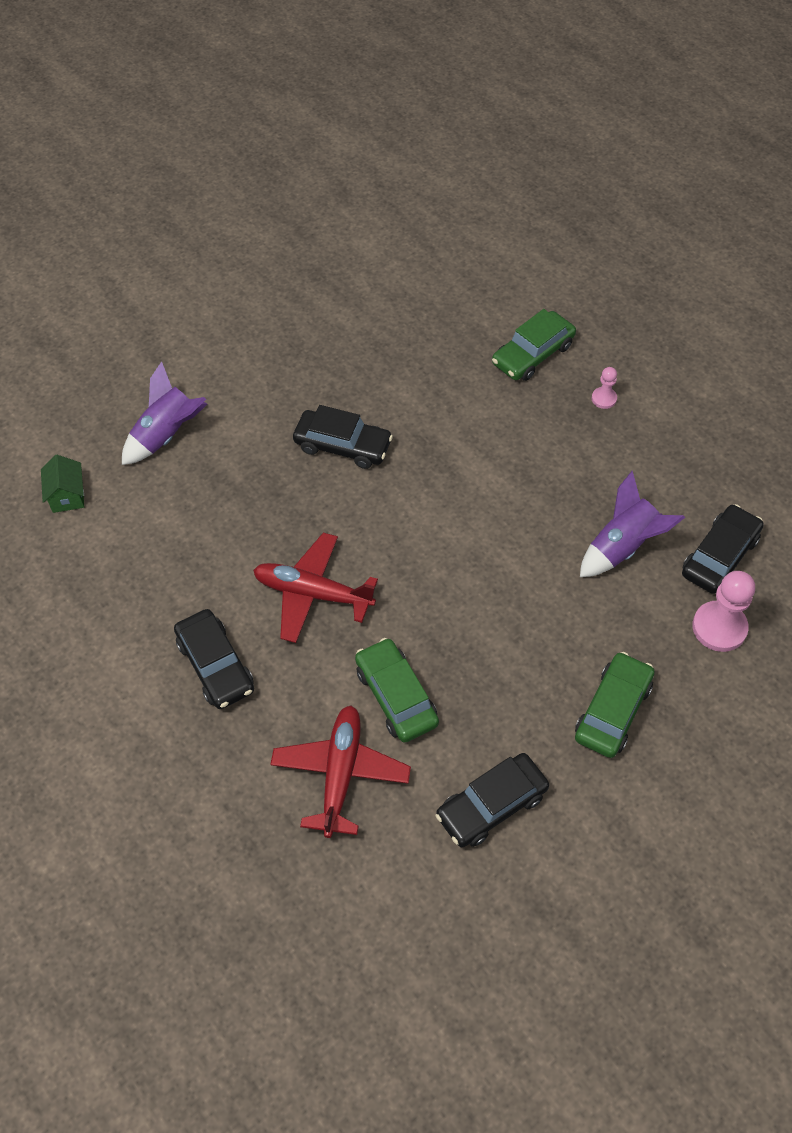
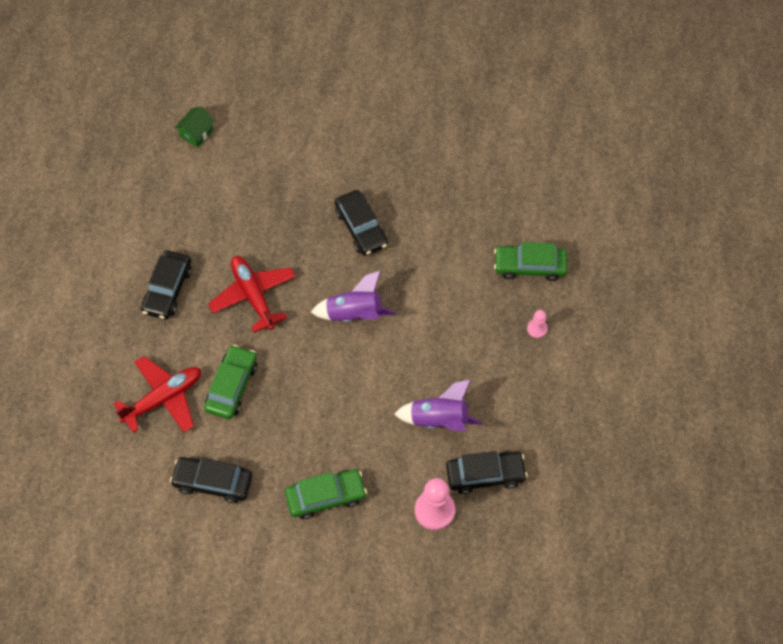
camera: 45 degrees right, 5 degrees up
purple rocket [122,361,207,465] -> purple rocket moved to [311,271,396,322]

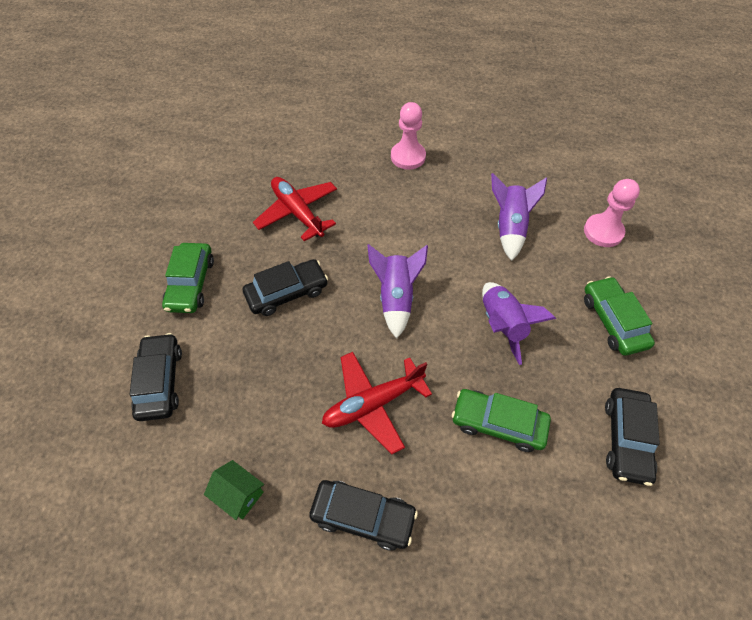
camera: 90 degrees left, 5 degrees down
red plane [114,356,201,433] -> red plane moved to [253,177,337,241]
green house [174,106,214,147] -> green house moved to [204,460,264,520]
black car [446,451,527,494] -> black car moved to [129,333,182,421]
green car [494,242,567,281] -> green car moved to [162,243,214,313]
pink pawn [527,310,548,338] -> pink pawn [391,102,426,170], size x1.90
none -> purple rocket [482,282,556,365]

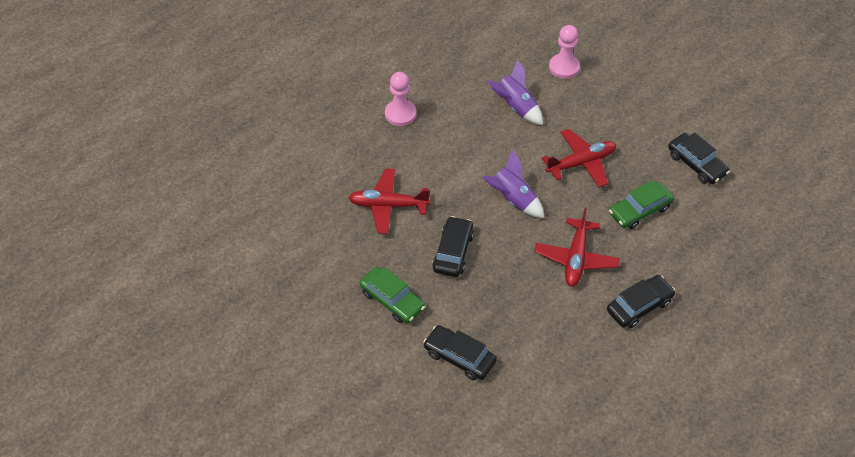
camera: 50 degrees left, 5 degrees down
green house [204,460,264,520] -> none
purple rocket [482,282,556,365] -> red plane [542,129,616,188]
green car [584,276,655,356] -> none

